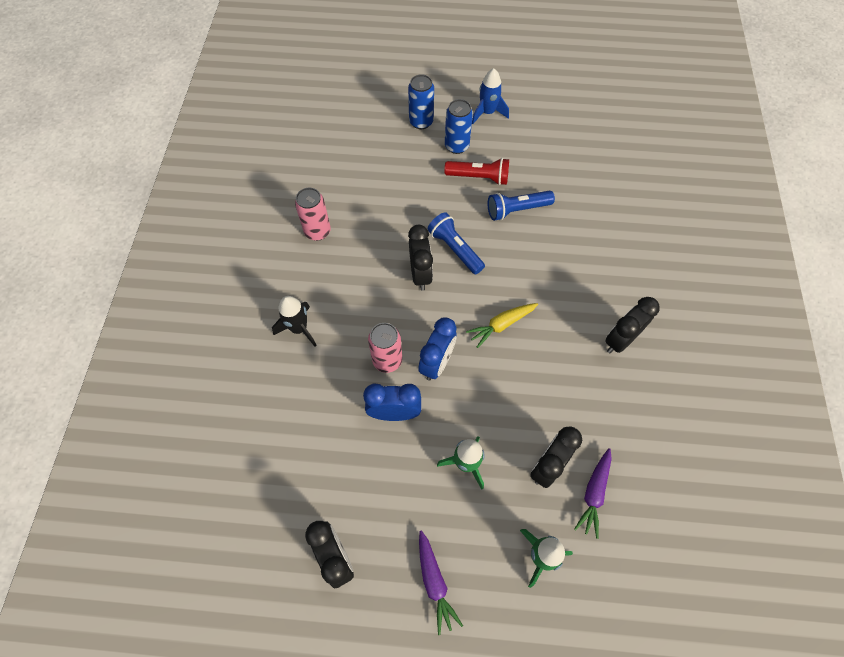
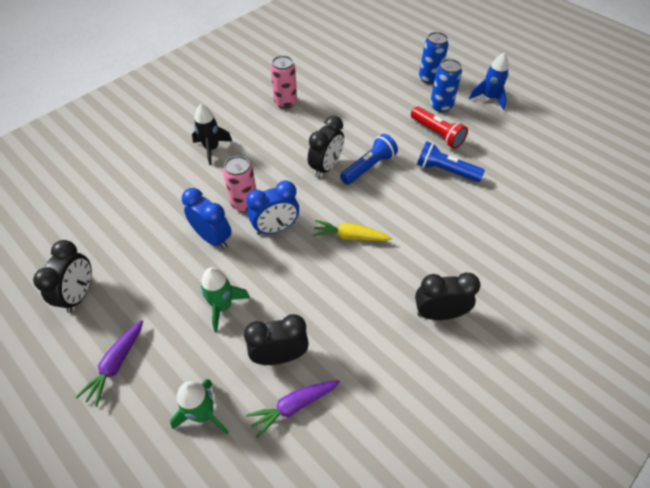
camera: 40 degrees right, 10 degrees down
blue flashlight [427,212,485,274] -> blue flashlight turned 45 degrees clockwise [340,134,398,185]

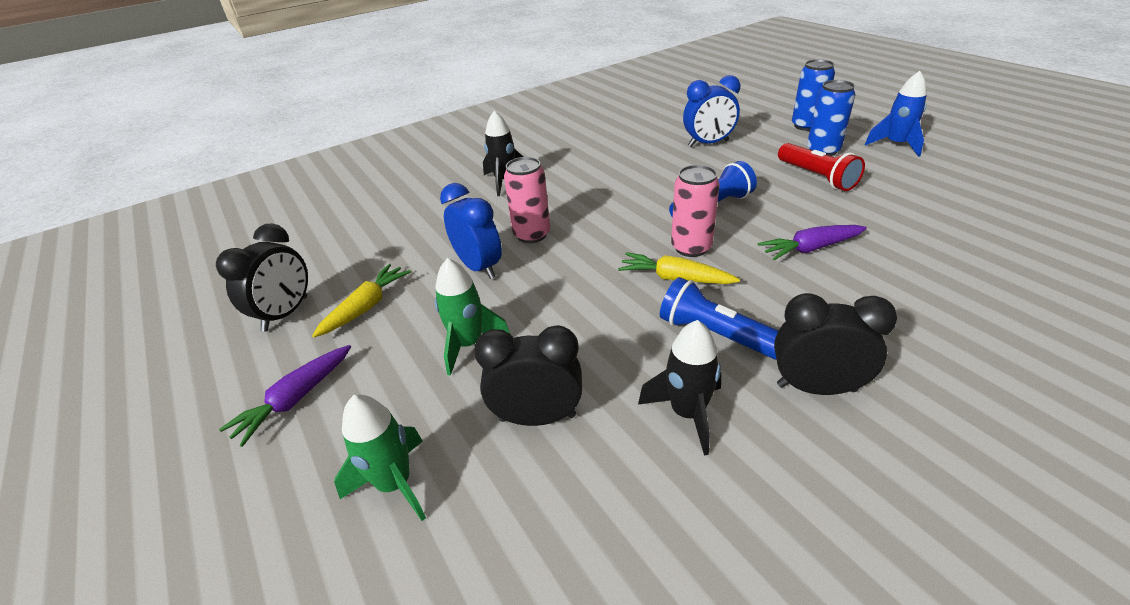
camera: 15 degrees right, 15 degrees down
blue clock [246,180,299,235] -> blue clock moved to [683,75,740,147]
purple carrot [246,380,340,438] -> purple carrot moved to [758,225,867,260]
pink can [271,56,297,109] -> pink can moved to [671,165,720,257]
black clock [308,115,344,178] -> none
blue flashlight [417,141,485,182] -> blue flashlight moved to [660,277,779,360]
none -> yellow carrot [312,264,411,337]
none -> black rocket [638,320,722,456]

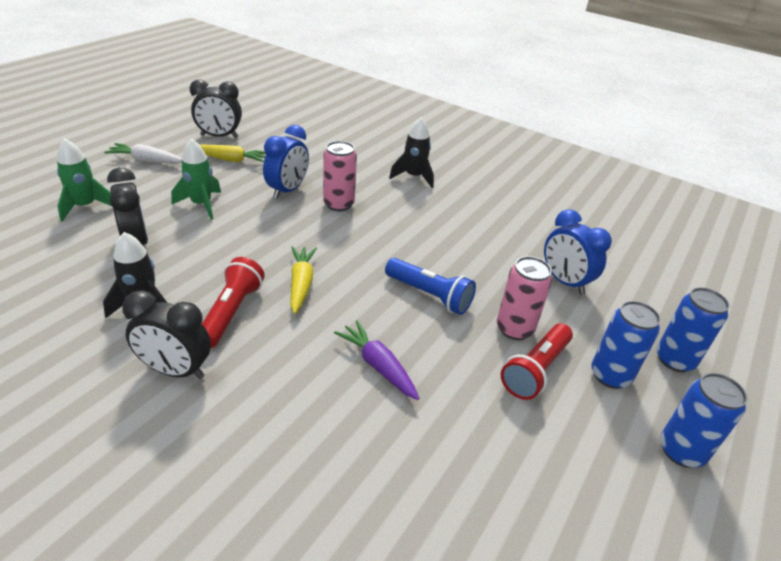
camera: 60 degrees right, 0 degrees up
purple carrot [219,345,351,447] -> white carrot [104,143,182,164]
blue flashlight [660,277,779,360] -> red flashlight [202,257,265,348]
pink can [671,165,720,257] -> pink can moved to [497,256,552,340]
black clock [774,293,897,395] -> black clock turned 120 degrees clockwise [122,290,211,379]
blue rocket [865,71,927,157] -> blue can [660,373,747,468]

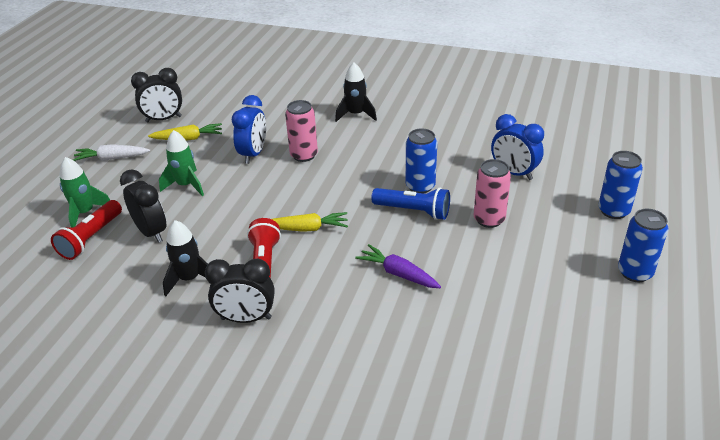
camera: 10 degrees left, 0 degrees up
yellow carrot [290,246,317,314] -> yellow carrot turned 105 degrees clockwise [272,212,348,232]
red flashlight [501,324,573,400] -> red flashlight moved to [51,200,122,260]
blue can [591,301,661,389] -> blue can moved to [405,128,437,193]

